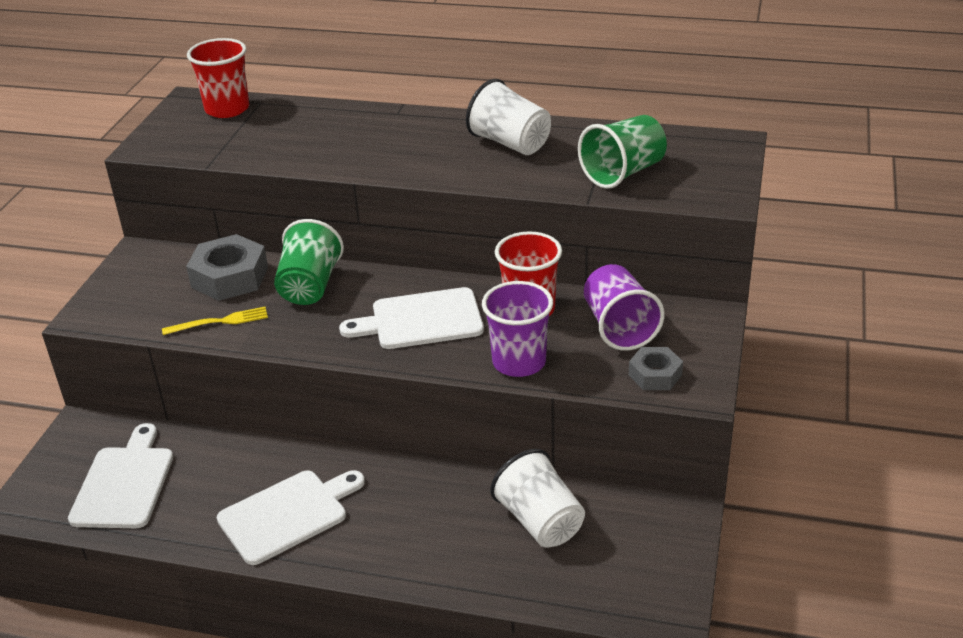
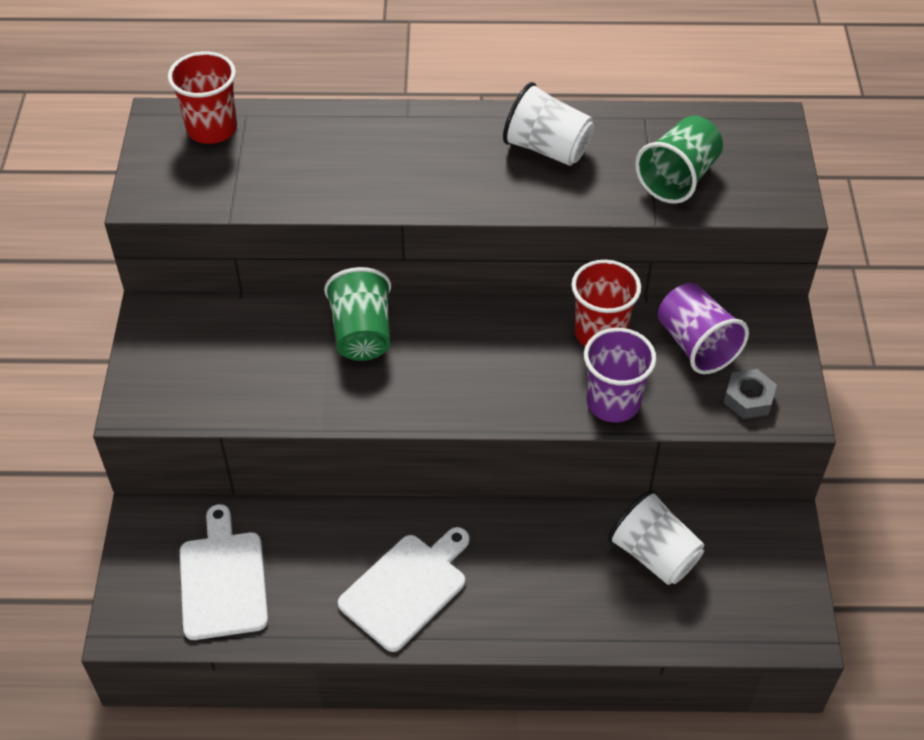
camera: 15 degrees left, 15 degrees up
yellow fork [162,307,268,335] -> none
grey nut [186,234,268,301] -> none
white cutting board [339,287,484,349] -> none

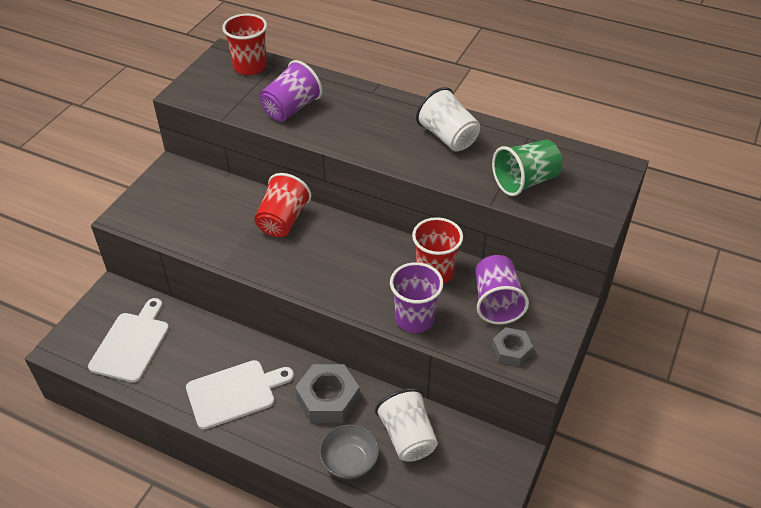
camera: 25 degrees right, 5 degrees down
green cup [324,267,391,361] -> red cup [254,173,312,237]
none -> purple cup [259,60,322,122]
none -> grey nut [295,364,360,423]
none -> grey bowl [319,425,379,479]

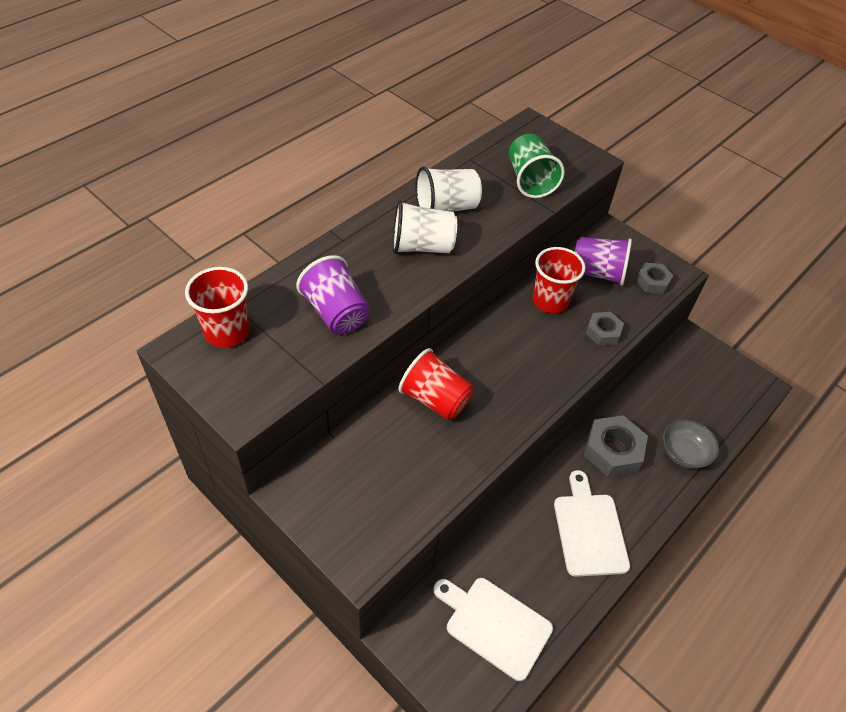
camera: 75 degrees left, 5 degrees up
white cup [375,388,438,462] -> white cup moved to [393,200,457,254]
purple cup [390,262,444,333] -> grey nut [585,312,624,346]

